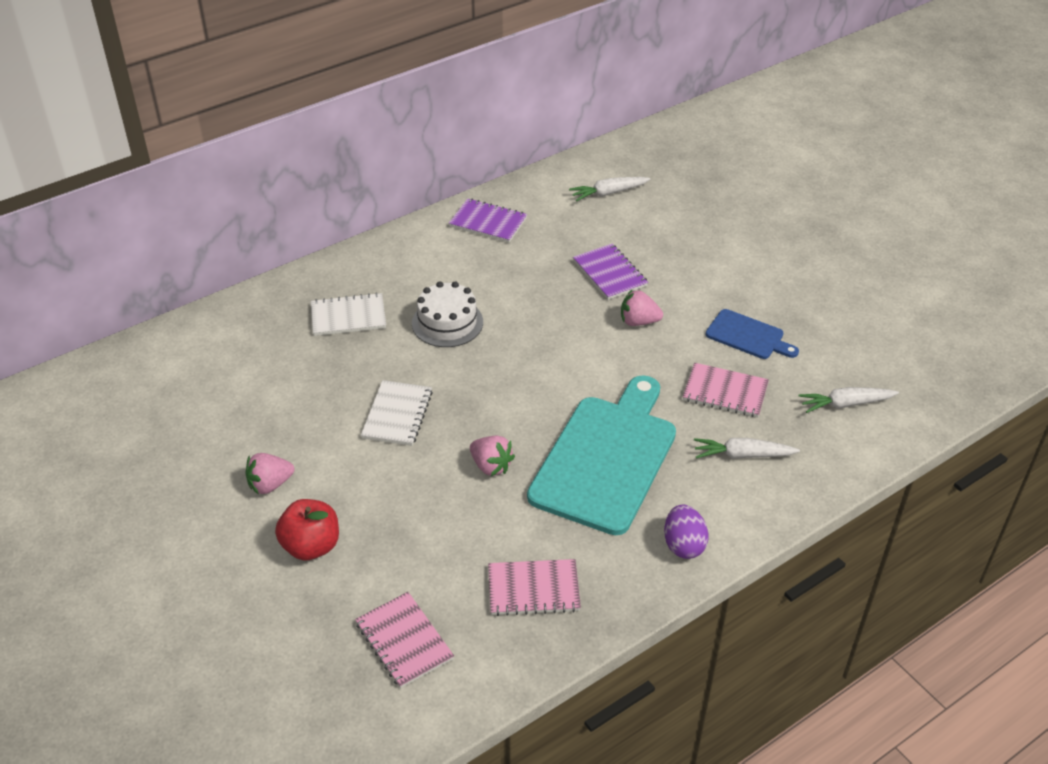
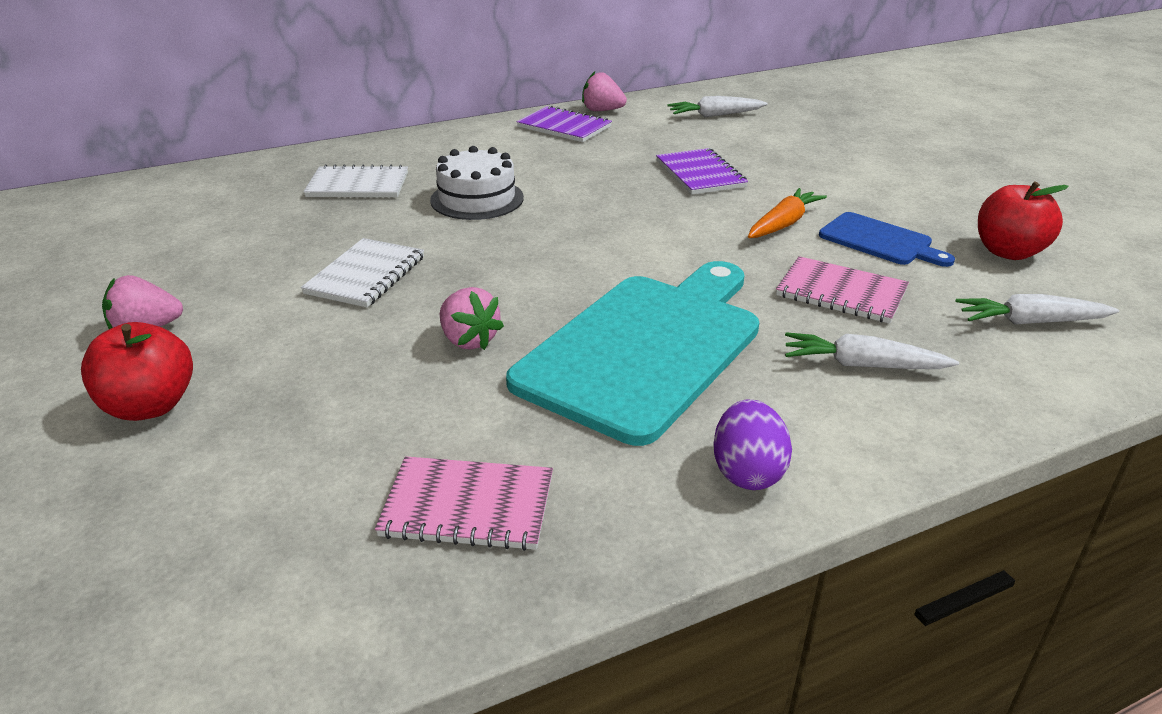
camera: 10 degrees right, 10 degrees down
pink notebook [355,592,454,688] -> none
pink strawberry [621,290,663,326] -> pink strawberry moved to [582,71,627,111]
none -> orange carrot [748,188,827,238]
none -> red apple [978,181,1069,260]

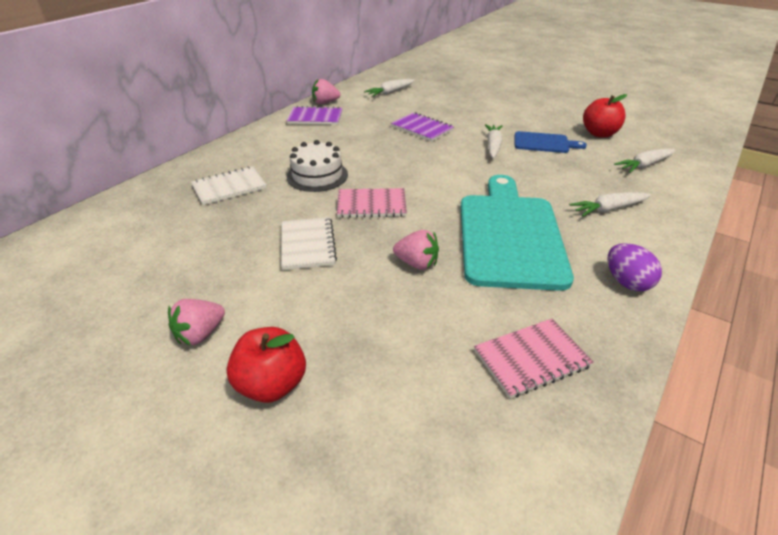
camera: 30 degrees left, 5 degrees up
orange carrot [748,188,827,238] -> white carrot [485,124,502,158]
pink notebook [776,256,909,324] -> pink notebook moved to [337,188,407,218]

